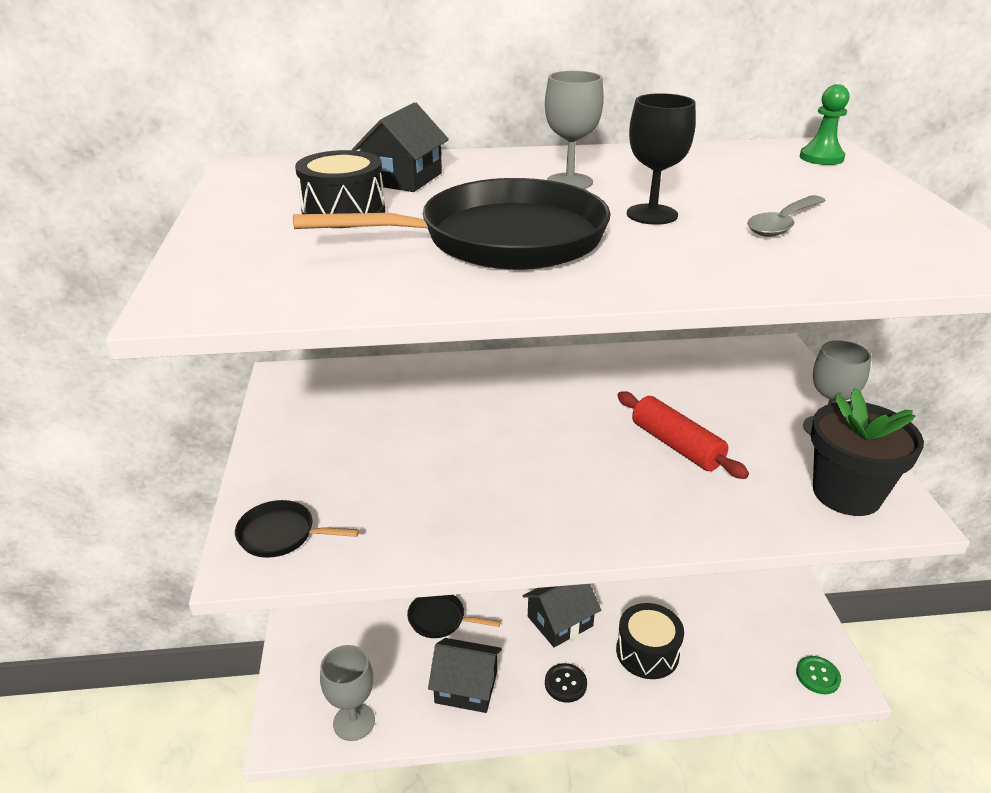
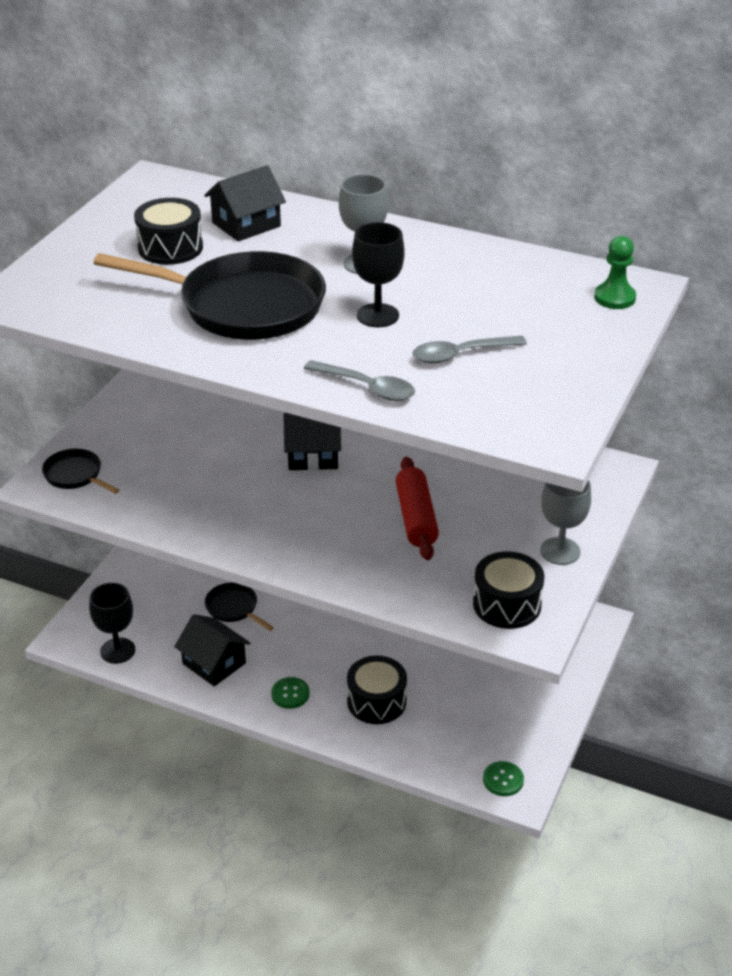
camera: 30 degrees right, 5 degrees up
grey goblet [320,645,375,741] -> black goblet [89,583,135,664]
black house [522,584,601,647] -> black house moved to [283,413,341,471]
black button [545,663,587,703] -> green button [271,677,310,709]
black flower pot [811,388,924,516] -> black drum [473,551,545,629]
none -> grey spoon [304,360,415,401]

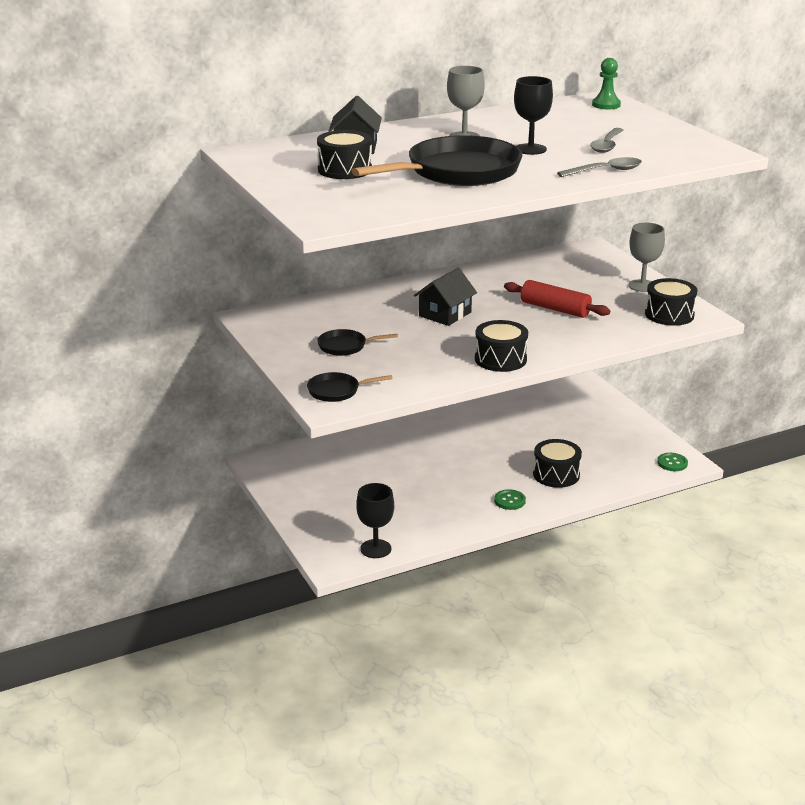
camera: 50 degrees left, 10 degrees down
black house [174,614,251,687] -> none
black pan [205,583,274,631] -> black pan moved to [317,329,398,356]
none -> black drum [475,320,528,372]

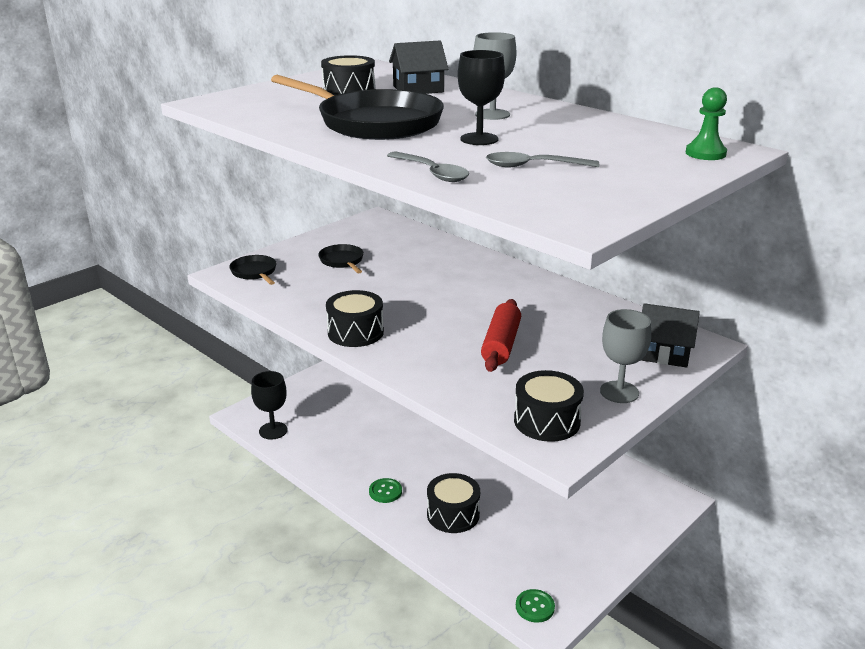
camera: 70 degrees right, 0 degrees up
black house [414,268,477,326] -> black house moved to [641,303,700,368]

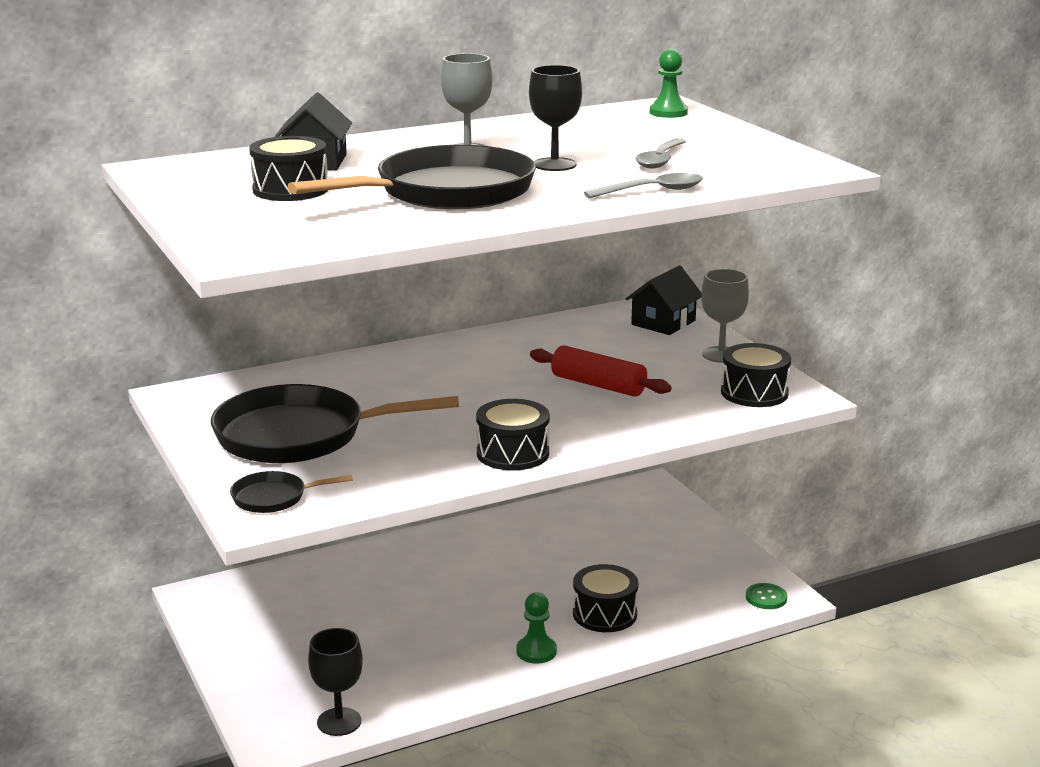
camera: 70 degrees left, 5 degrees down
black pan [318,244,364,273] -> black pan [211,384,459,463], size x2.19
green button [369,478,402,503] -> green pawn [516,592,557,664]

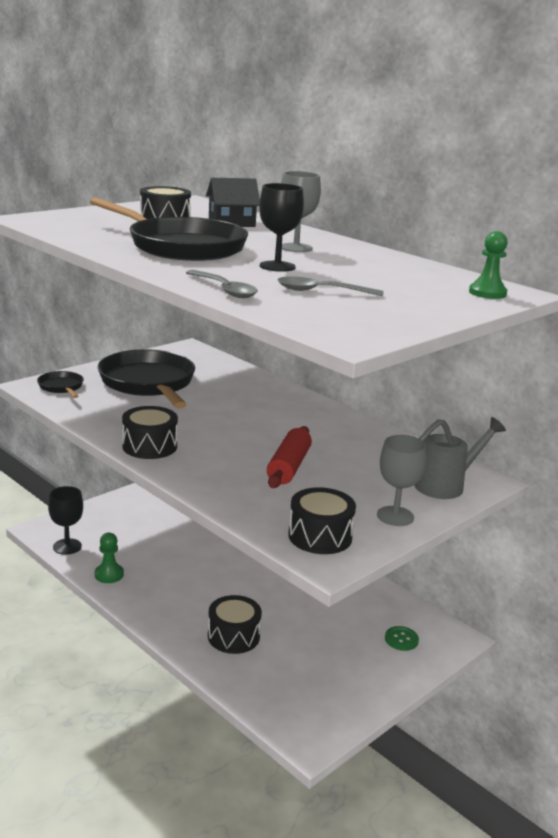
camera: 70 degrees right, 0 degrees up
green pawn [516,592,557,664] -> green pawn moved to [95,533,124,583]
black house [626,265,702,335] -> grey watering can [414,417,506,499]
green button [746,583,787,609] -> green button moved to [385,626,419,651]

